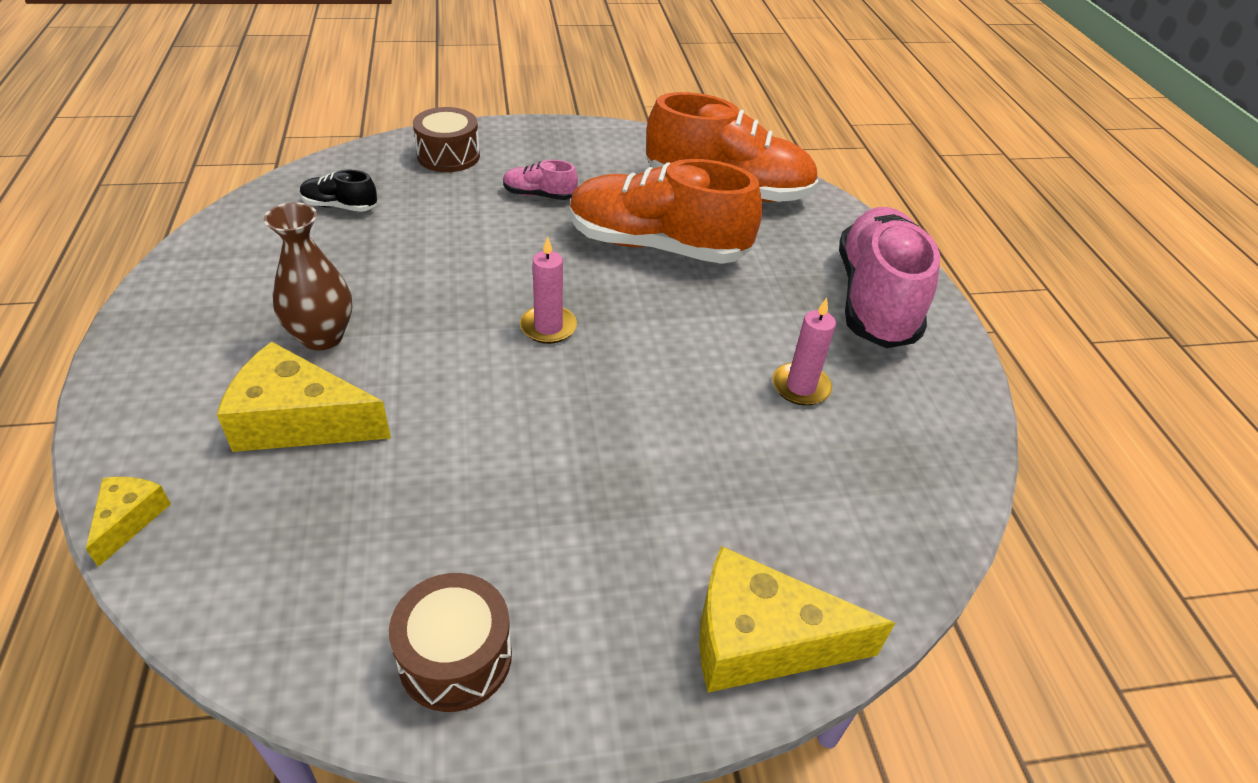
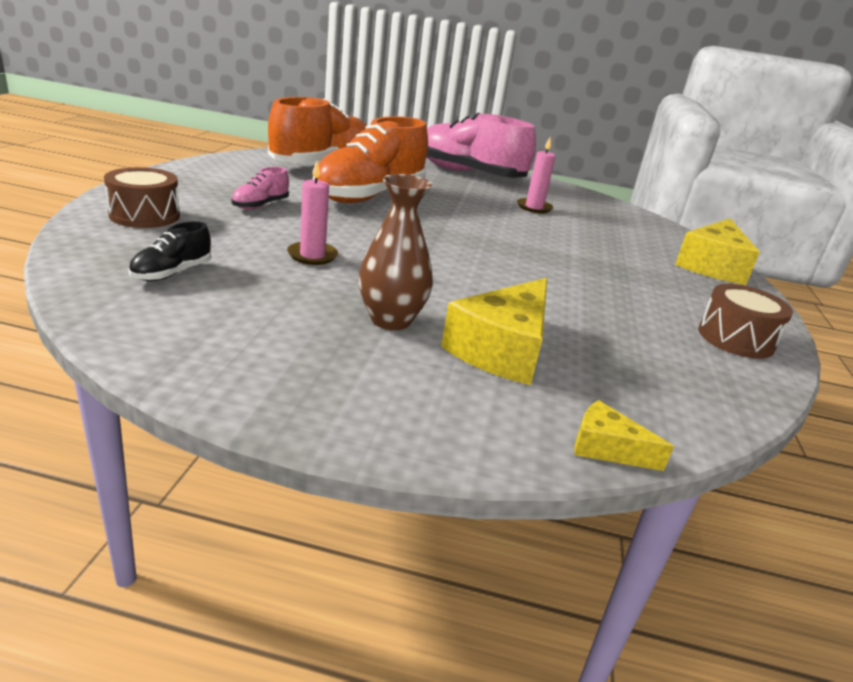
camera: 70 degrees left, 15 degrees down
pink candle [520,236,577,344] -> pink candle moved to [287,161,338,265]

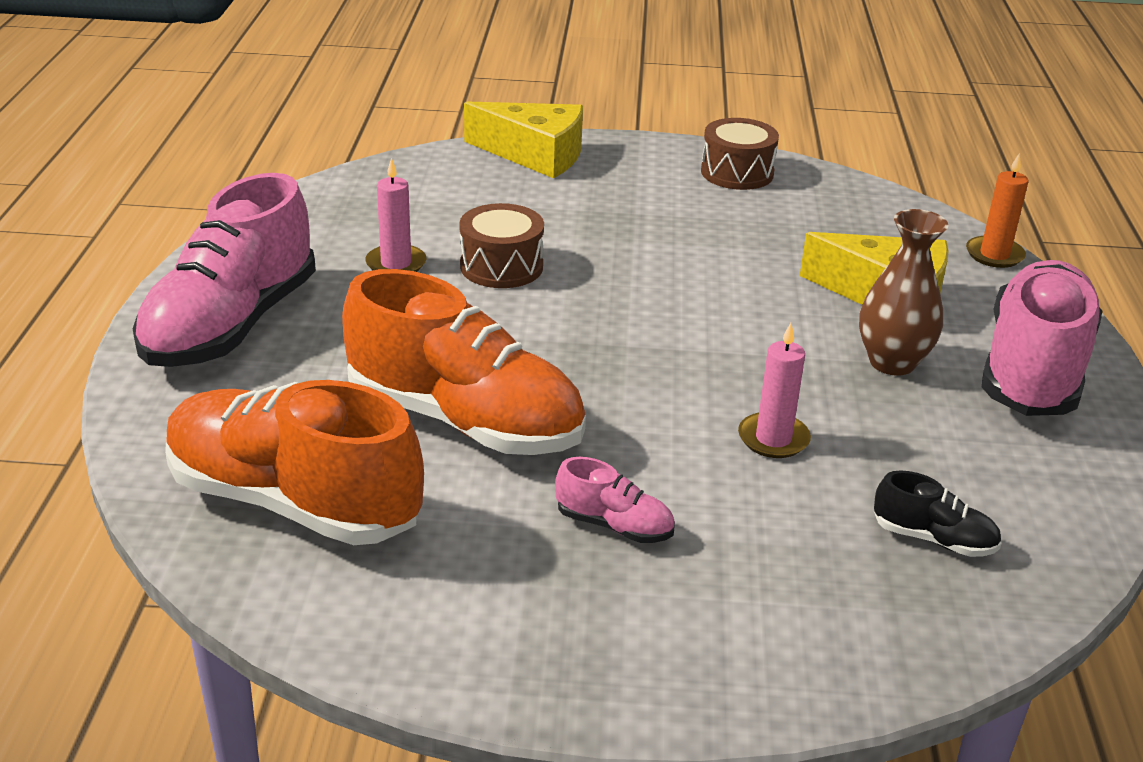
camera: 95 degrees left, 5 degrees up
brown drum [104,167,180,228] -> brown drum moved to [459,203,544,288]
yellow cheese [574,400,674,471] -> orange candle [966,153,1028,268]
none -> pink shoe [982,260,1102,416]

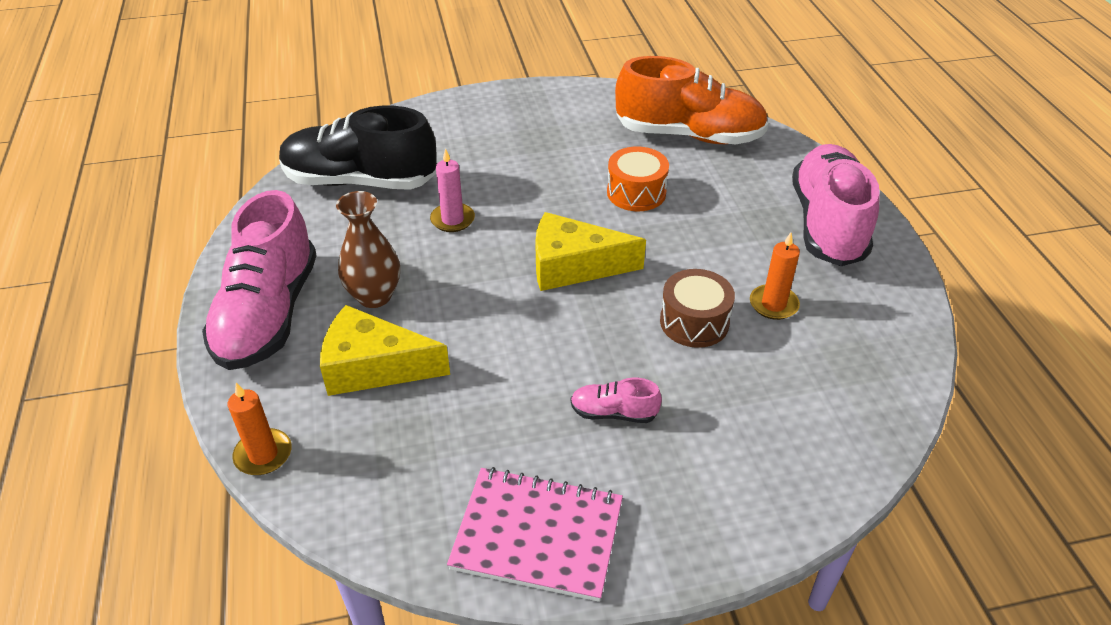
camera: 165 degrees right, 10 degrees up
orange shoe [342,269,586,455] -> orange drum [607,146,669,211]
pink candle [365,158,426,272] -> orange candle [750,233,800,320]
yellow cheese [464,102,583,178] -> yellow cheese moved to [535,212,646,291]
pink shoe [555,457,675,543] -> pink shoe moved to [570,378,662,423]
brown drum [701,118,779,190] -> pink notebook [447,467,623,602]
black shoe [874,470,1002,557] -> black shoe [279,106,437,190], size x2.33

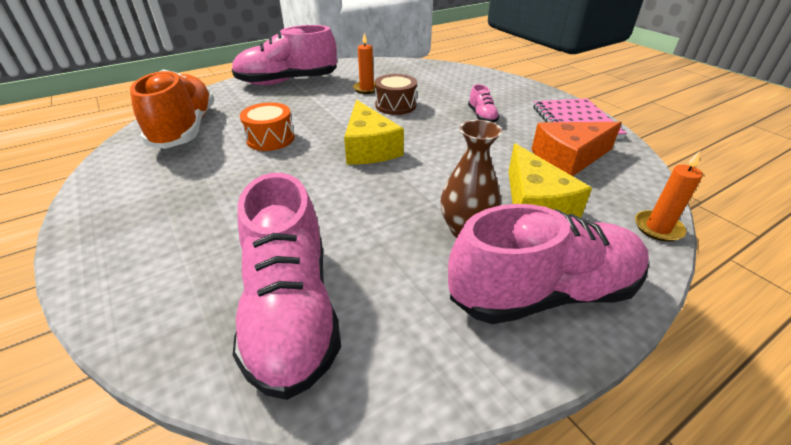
camera: 110 degrees left, 5 degrees down
black shoe [279,106,437,190] -> pink shoe [233,173,341,400]
pink candle [430,148,475,232] -> none
none -> orange cheese [531,122,622,176]

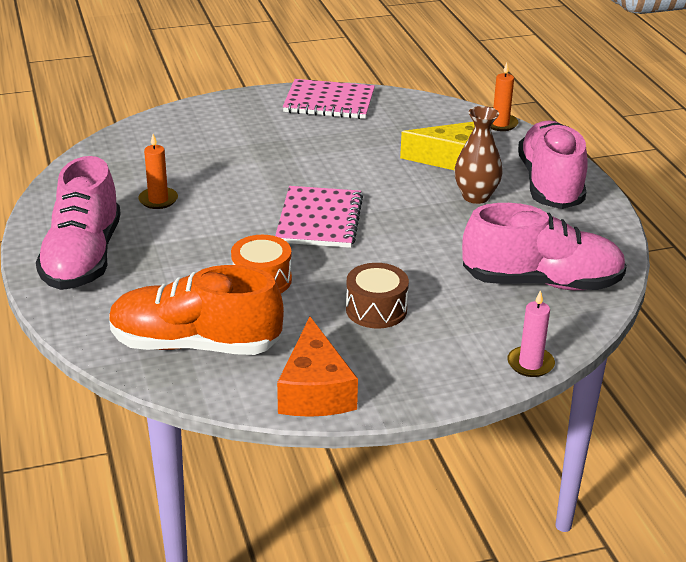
camera: 75 degrees left, 5 degrees down
yellow cheese [344,100,404,164] -> pink notebook [275,186,363,248]
brown drum [375,74,417,115] -> brown drum moved to [346,263,409,329]
pink shoe [468,84,500,123] -> none
orange cheese [531,122,622,176] -> orange cheese moved to [277,317,358,417]
none -> pink candle [507,290,555,377]

